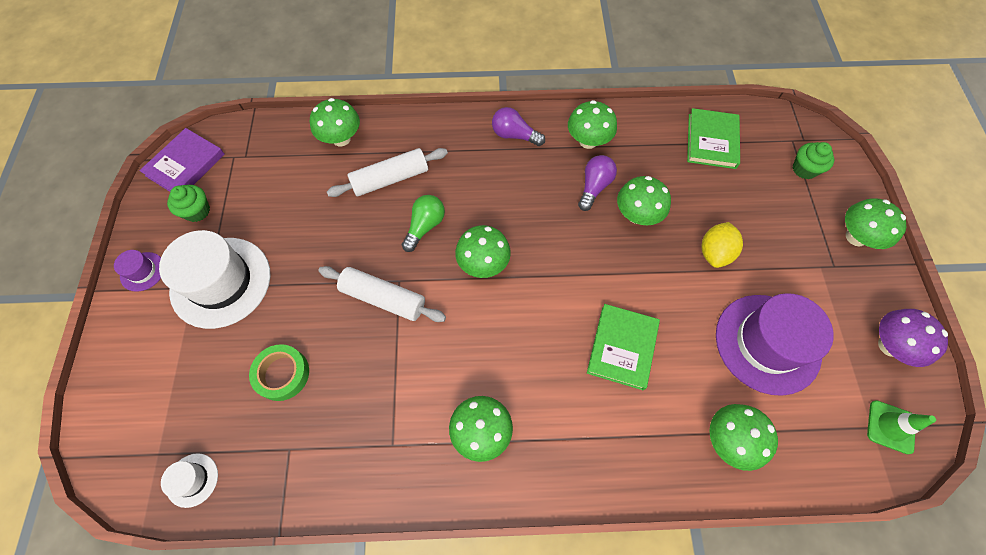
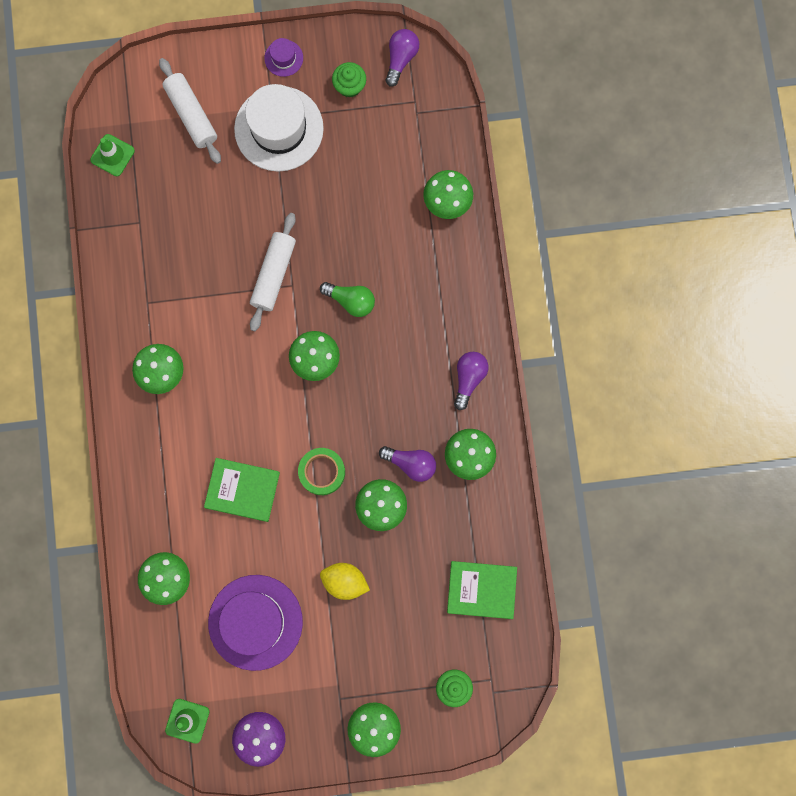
camera: 85 degrees right, 15 degrees up
purple book [139,128,225,192] -> purple light bulb [385,29,419,87]
white hat [161,453,218,508] -> green traffic cone [90,134,135,176]
green tape [249,344,309,401] -> green tape moved to [298,448,345,495]
white rolling pin [327,148,448,197] -> white rolling pin moved to [159,58,221,164]

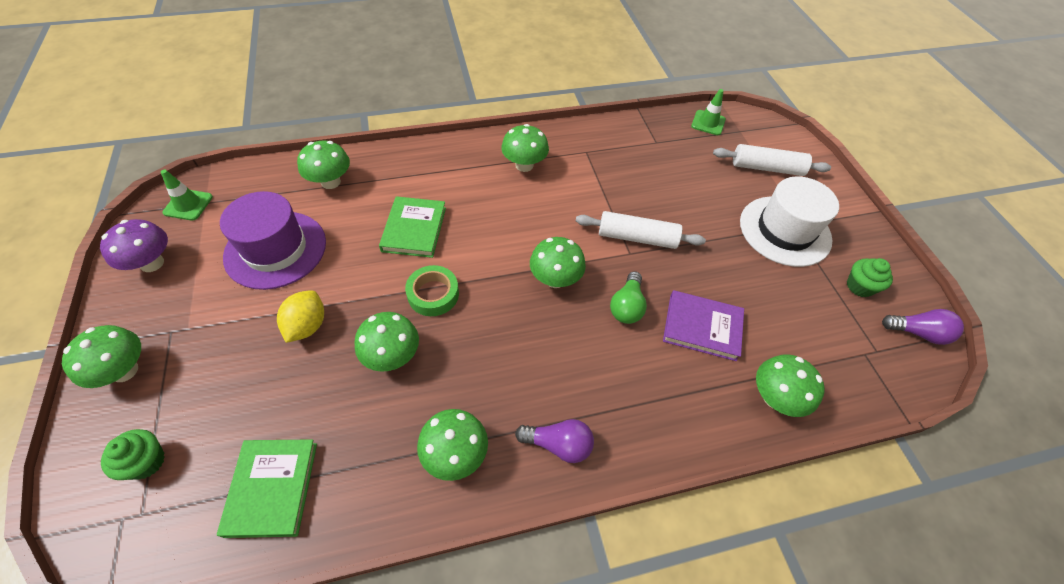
camera: 80 degrees right, 25 degrees down
white rolling pin [159,58,221,164] -> white rolling pin turned 45 degrees clockwise [713,144,831,176]
purple hat [264,38,303,77] -> none
purple light bulb [379,446,436,482] -> none
none -> purple book [663,290,744,361]

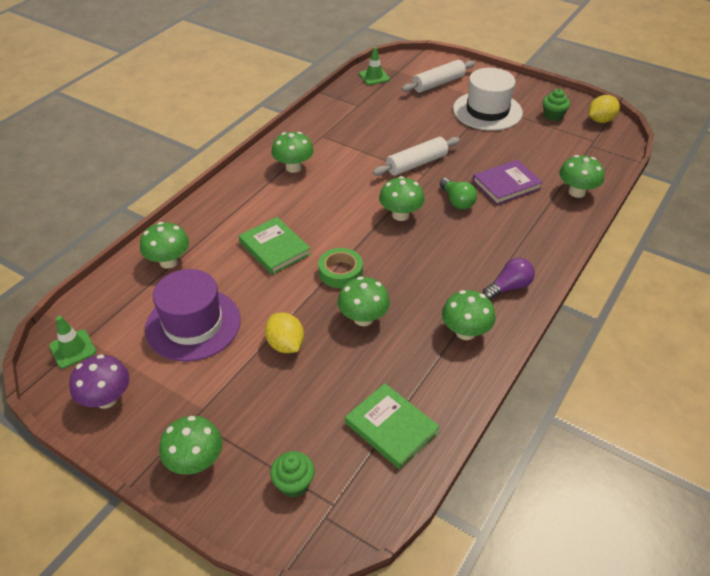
camera: 40 degrees left, 10 degrees down
purple light bulb [882,309,964,345] -> yellow lemon [589,95,620,123]

